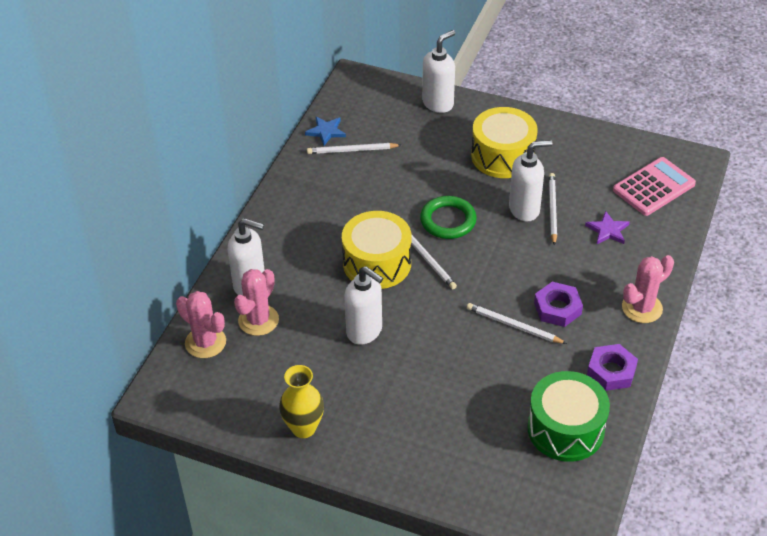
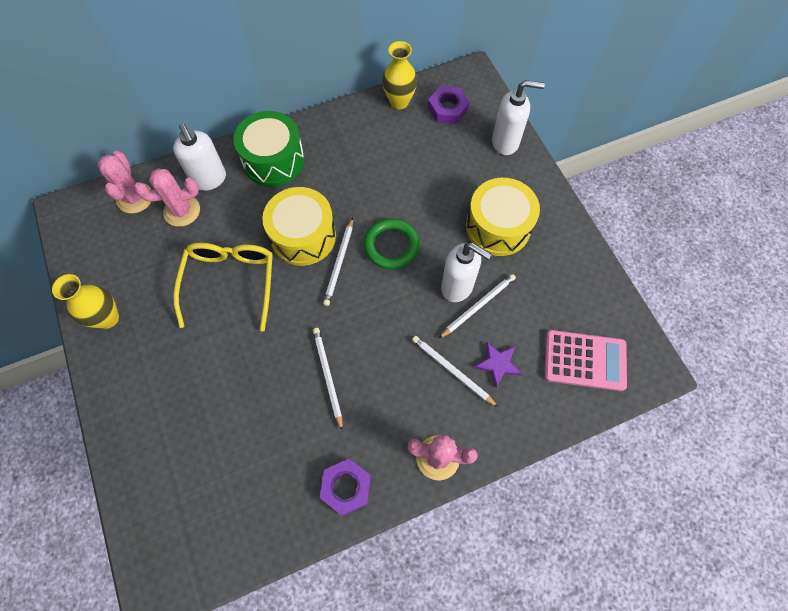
camera: 45 degrees right, 20 degrees up
blue star [305,117,346,146] -> yellow vase [382,41,417,109]
white pencil [307,143,401,154] -> white pencil moved to [412,336,498,407]
white soap dispenser [344,266,383,345] -> yellow glasses [173,243,273,332]
green drum [527,371,610,462] -> green drum moved to [233,111,305,187]
purple nut [534,282,583,327] -> purple nut moved to [428,86,470,124]

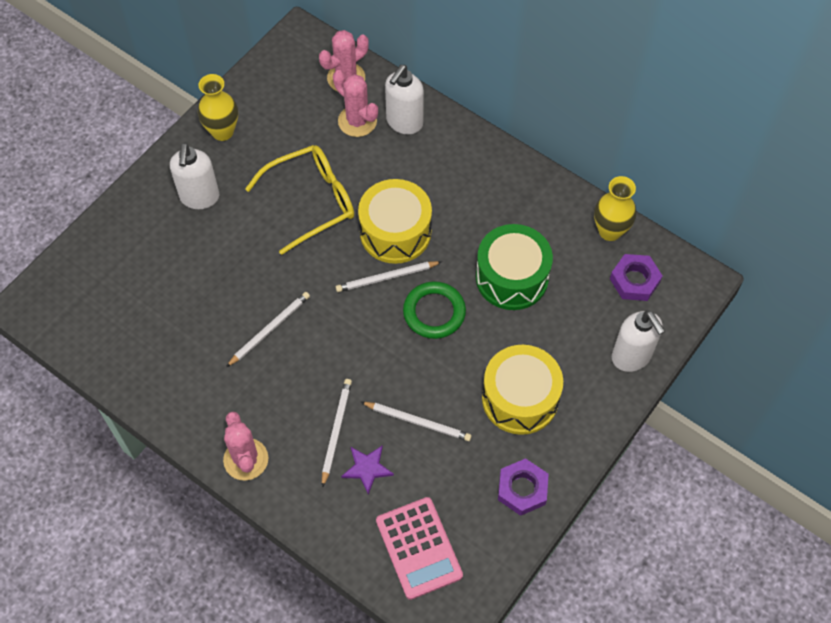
camera: 60 degrees right, 5 degrees down
green drum [233,111,305,187] -> green drum moved to [476,224,553,310]
purple nut [320,459,371,516] -> purple nut moved to [498,458,549,516]
white soap dispenser [441,243,492,302] -> white soap dispenser moved to [170,143,219,209]

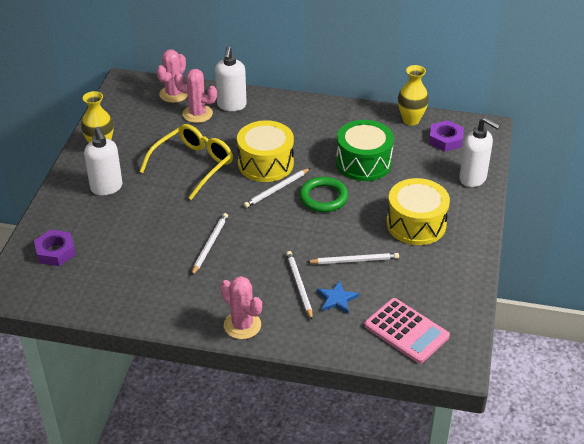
camera: 25 degrees left, 20 degrees down
purple star [341,445,394,494] -> blue star [317,280,359,314]
purple nut [498,458,549,516] -> purple nut moved to [34,230,76,266]

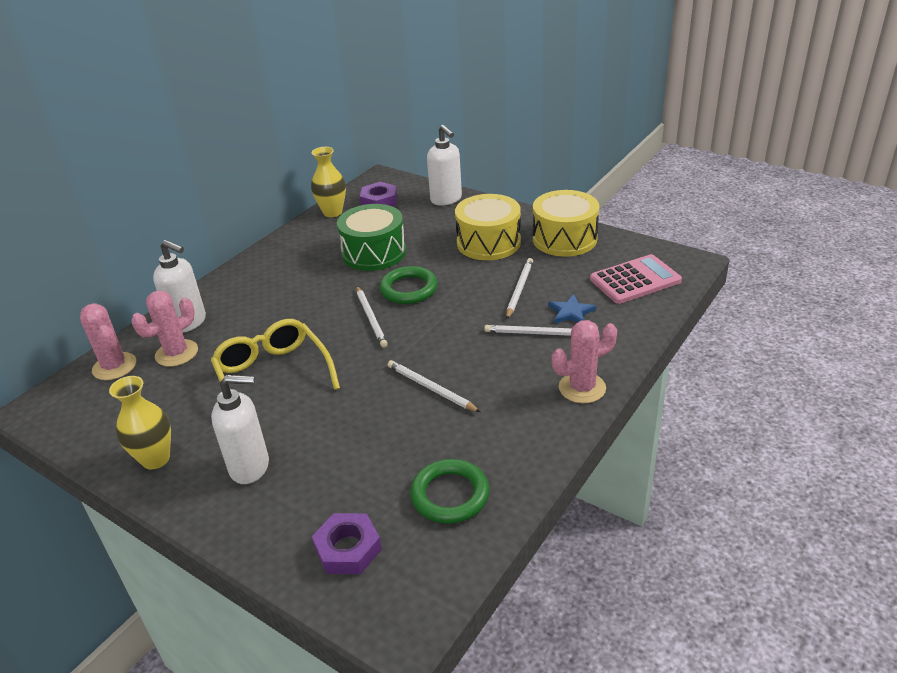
camera: 65 degrees left, 5 degrees down
yellow drum [237,120,294,182] -> yellow drum moved to [533,190,599,257]
white soap dispenser [459,117,500,187] -> white soap dispenser turned 90 degrees clockwise [427,125,462,205]
none -> green ring [410,459,489,524]

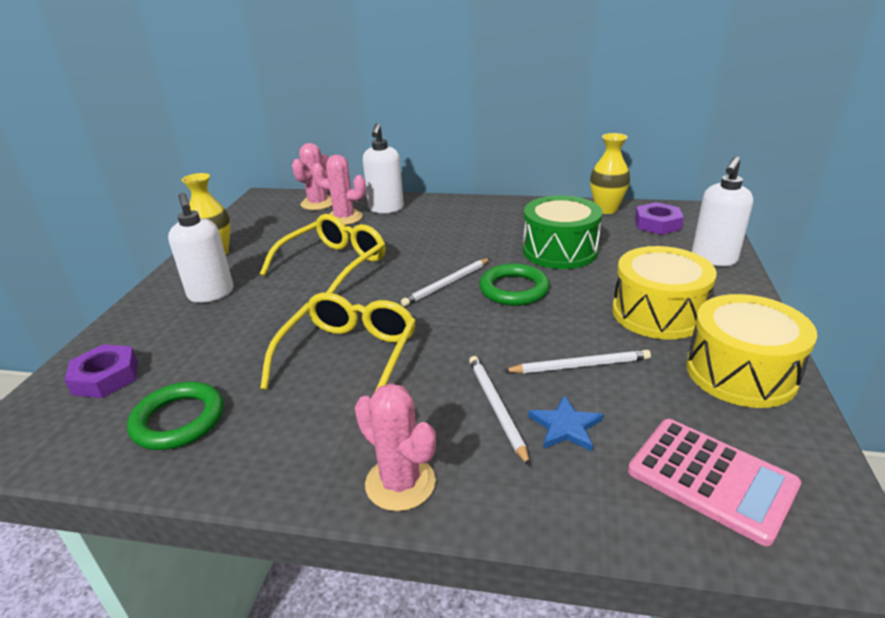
camera: 65 degrees right, 5 degrees down
white pencil [388,360,480,412] -> yellow glasses [260,293,416,393]

